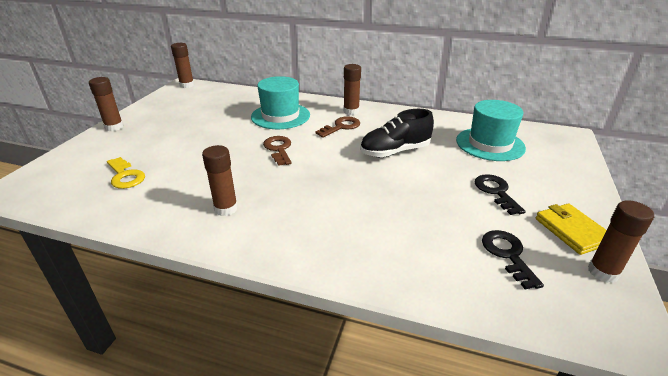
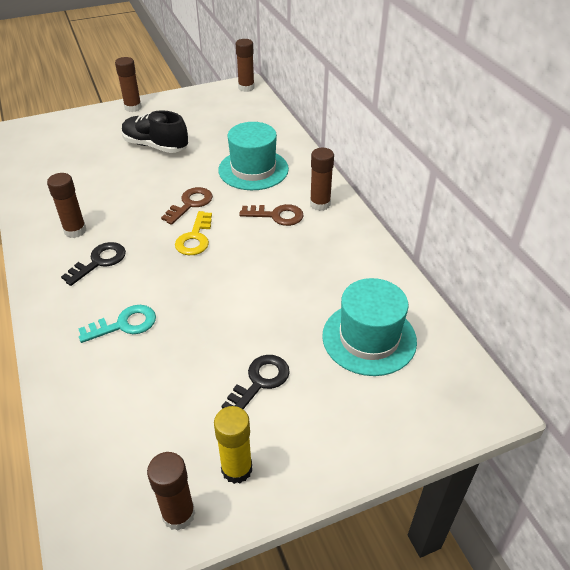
camera: 50 degrees right, 10 degrees up
yellow key [107,157,145,189] -> yellow key moved to [175,211,212,255]
black shoe [360,109,434,157] -> black shoe moved to [122,110,188,153]
black key [482,230,544,289] -> black key moved to [61,242,126,286]
yellow wallet [536,204,606,255] -> yellow glue stick [214,406,252,484]
none -> turquoise key [79,305,156,343]

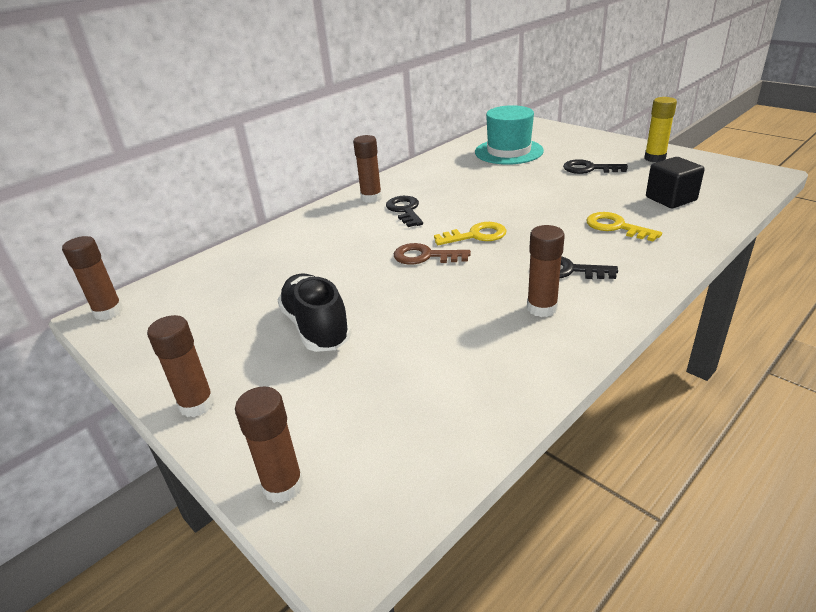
camera: 110 degrees left, 10 degrees down
turquoise key [79,305,156,343] -> yellow key [586,212,662,242]
black shoe [122,110,188,153] -> black shoe turned 150 degrees clockwise [278,273,352,352]
brown glue stick [147,452,195,531] -> brown glue stick moved to [235,387,304,503]
turquoise hat [218,122,289,190] -> none
brown key [239,204,304,226] -> black key [386,196,423,227]
none -> black cube [646,157,705,208]

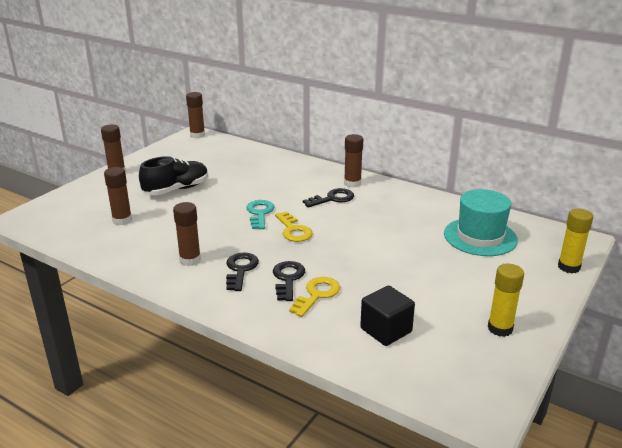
camera: 75 degrees right, 5 degrees down
brown glue stick [235,387,304,503] -> brown glue stick moved to [104,167,132,225]
brown key [394,243,471,265] -> turquoise key [247,200,274,229]
black key [563,159,628,174] -> black key moved to [273,261,305,301]
none -> yellow glue stick [558,209,593,273]

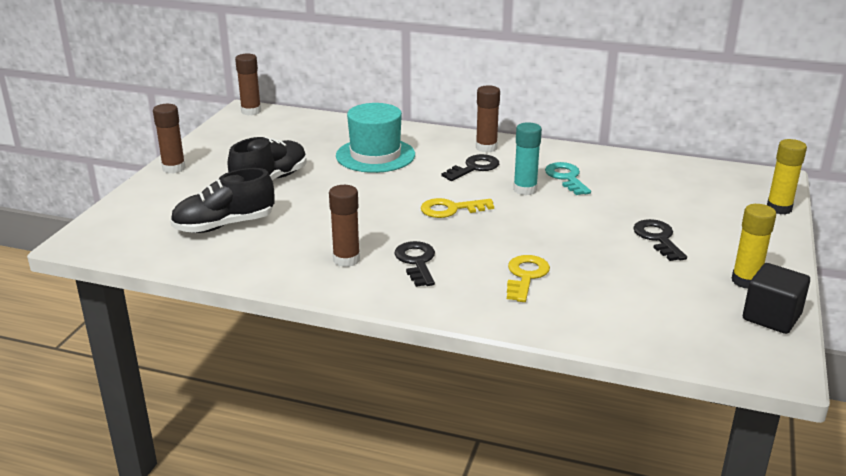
camera: 15 degrees left, 0 degrees up
brown glue stick [104,167,132,225] -> black shoe [170,168,274,233]
turquoise key [247,200,274,229] -> turquoise key moved to [545,162,591,195]
black key [273,261,305,301] -> black key moved to [633,219,687,261]
yellow key [275,212,313,242] -> yellow key turned 120 degrees clockwise [421,198,494,218]
black cube [360,286,415,346] -> black cube moved to [743,263,810,334]
turquoise hat [444,189,518,256] -> turquoise hat moved to [336,103,415,173]
none -> turquoise glue stick [513,122,542,195]

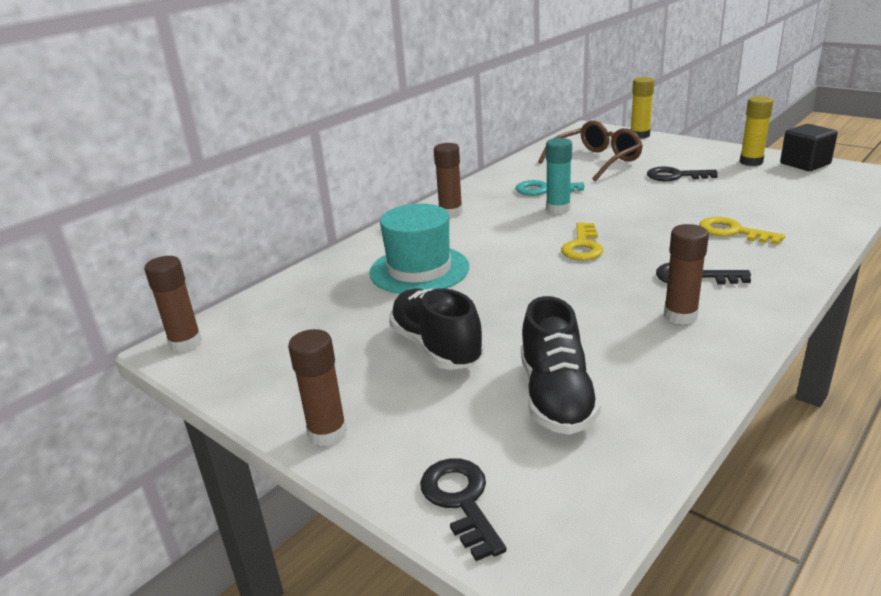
camera: 65 degrees left, 0 degrees up
black key [441,154,499,181] -> black key moved to [420,458,507,561]
none -> brown glasses [538,121,643,181]

